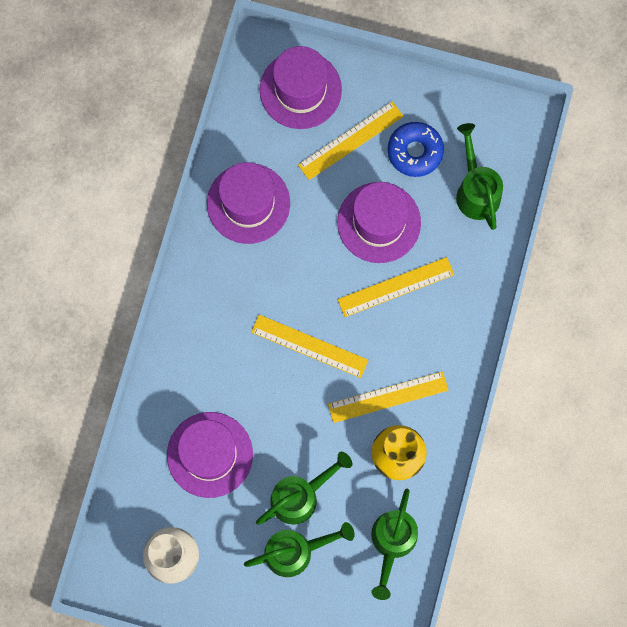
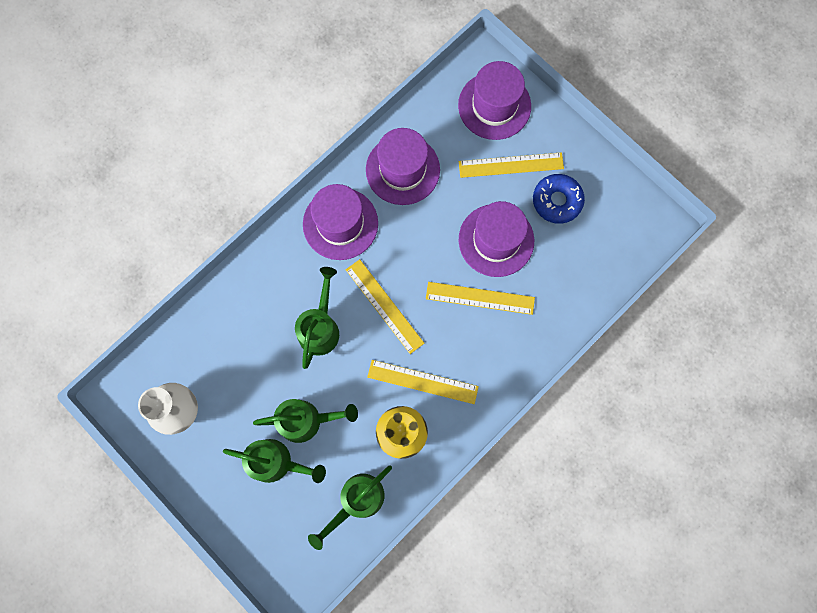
camera: 30 degrees right, 0 degrees up
purple hat [167,412,253,498] -> purple hat moved to [303,184,378,260]
green watering can [456,123,503,230] -> green watering can moved to [295,267,339,369]

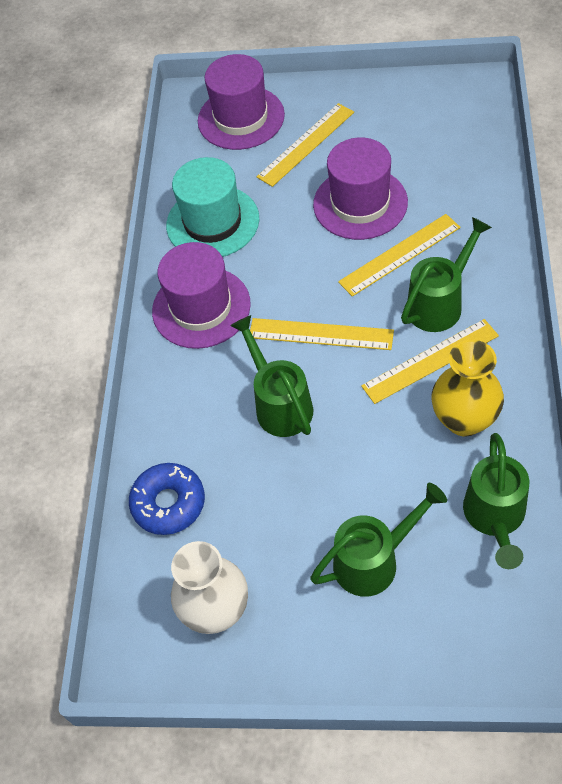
camera: 35 degrees left, 20 degrees down
green watering can [253,399,358,443] -> green watering can moved to [401,217,492,332]
purple hat [366,128,440,205] -> turquoise hat [166,157,259,257]
blue donut [533,174,585,224] -> blue donut moved to [129,463,205,535]

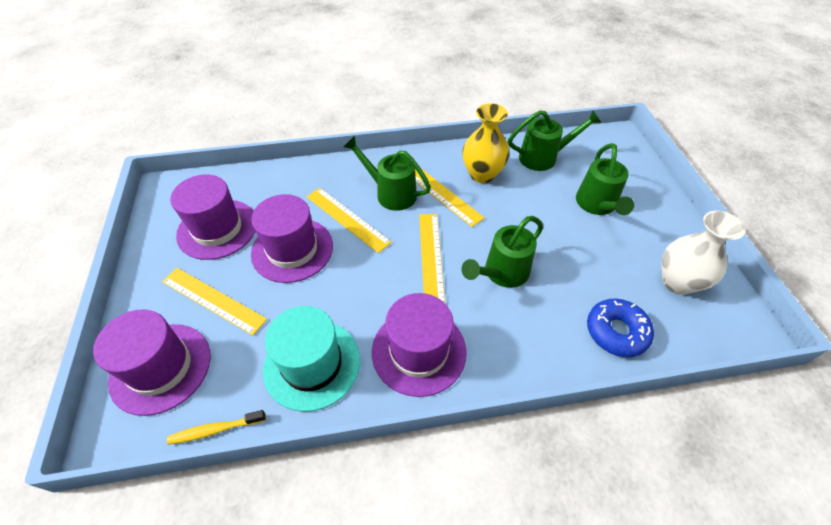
camera: 110 degrees left, 5 degrees down
green watering can [310,483,447,597] -> green watering can turned 135 degrees counterclockwise [576,143,634,215]
none -> yellow toothbrush [167,410,266,445]
none -> purple hat [170,175,256,260]

